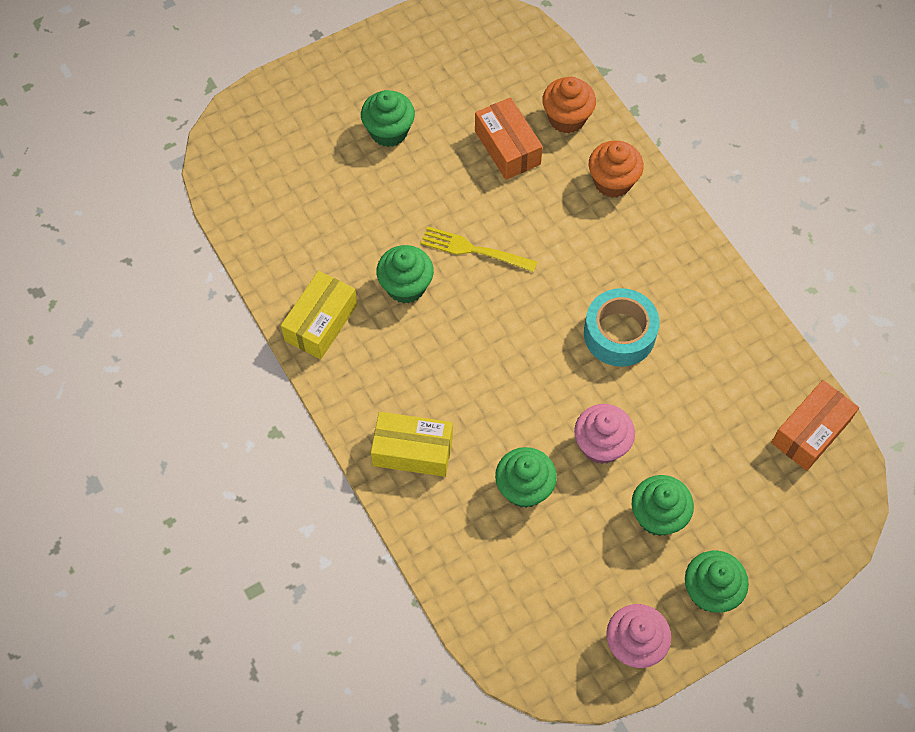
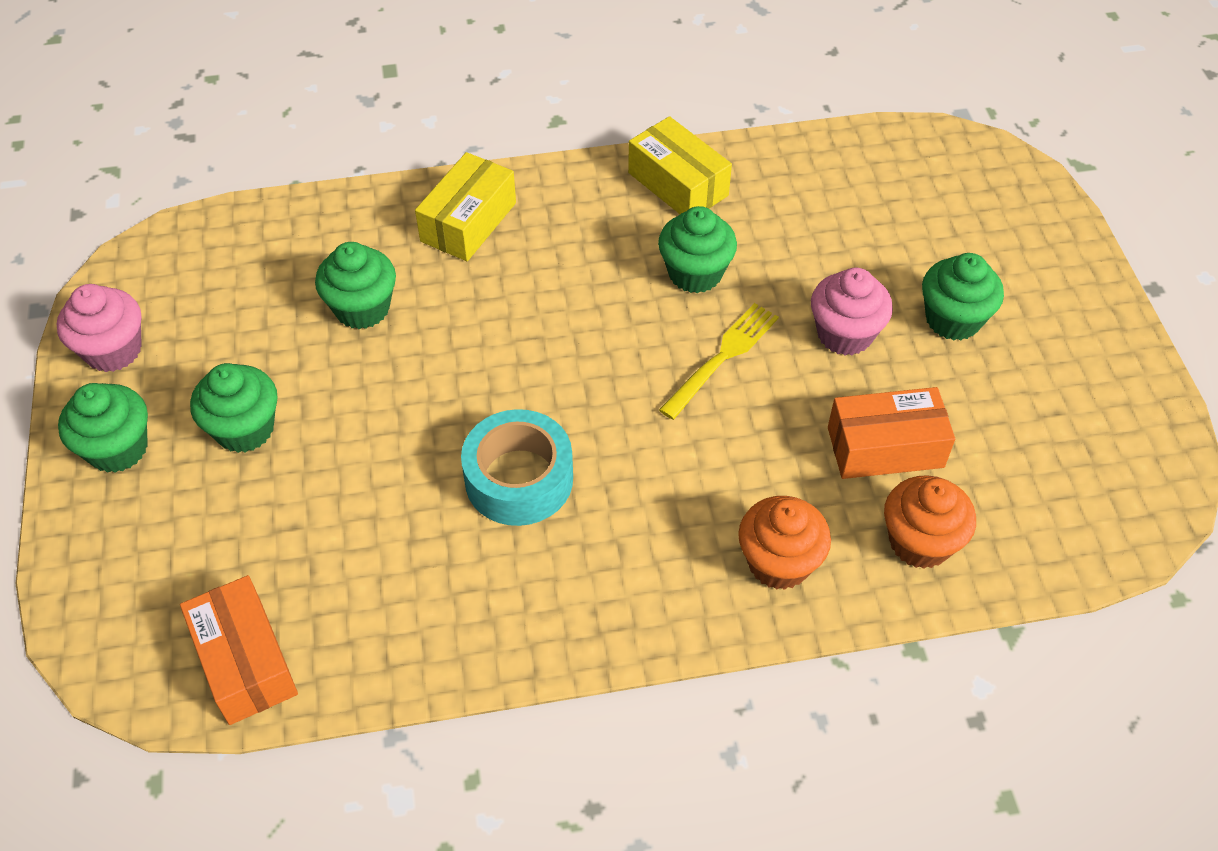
camera: 110 degrees right, 10 degrees down
pink cupcake [574,404,635,464] -> pink cupcake moved to [811,268,893,355]

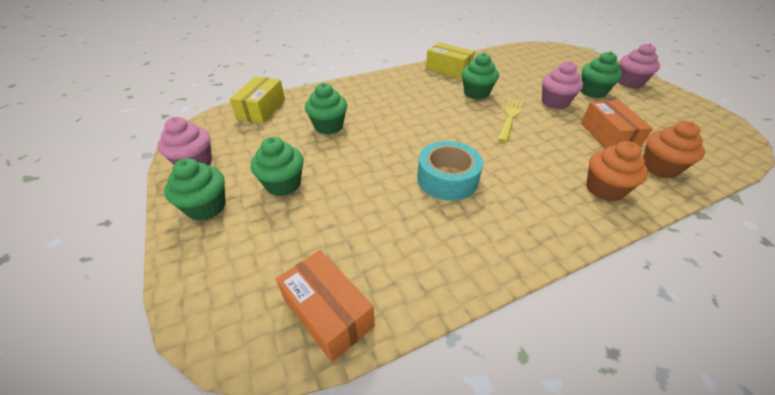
camera: 15 degrees left, 10 degrees down
yellow box [415,152,516,261] -> yellow box moved to [230,76,285,124]
orange box [828,387,955,479] -> orange box turned 75 degrees counterclockwise [581,100,653,149]
none -> pink cupcake [618,43,660,88]

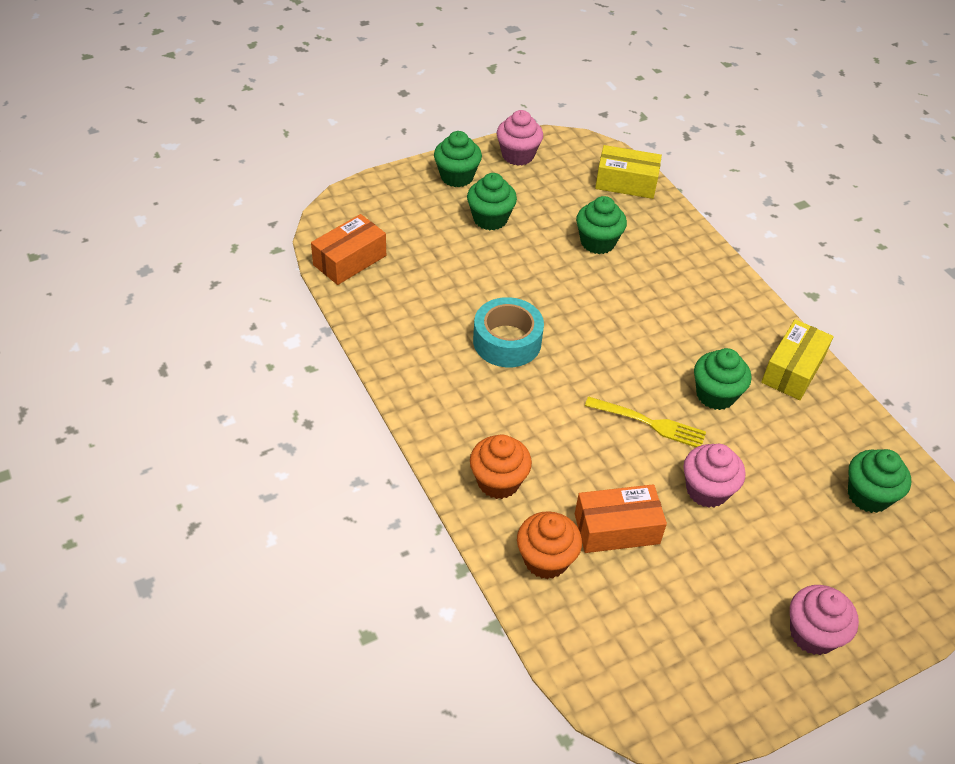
camera: 85 degrees right, 5 degrees up
green cupcake [580,51,622,98] -> green cupcake moved to [848,449,911,513]

